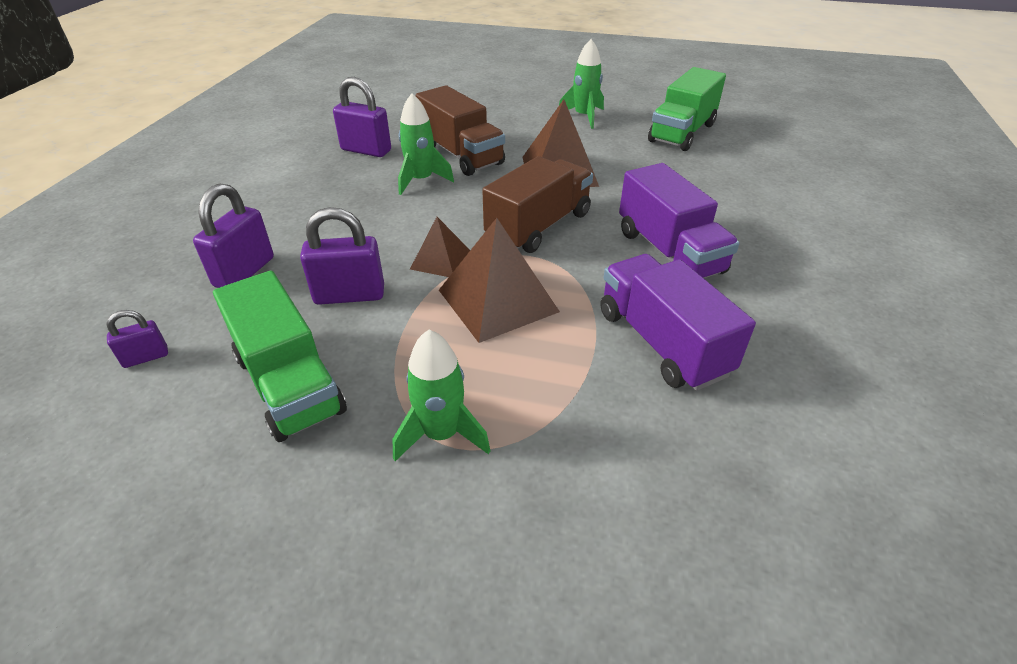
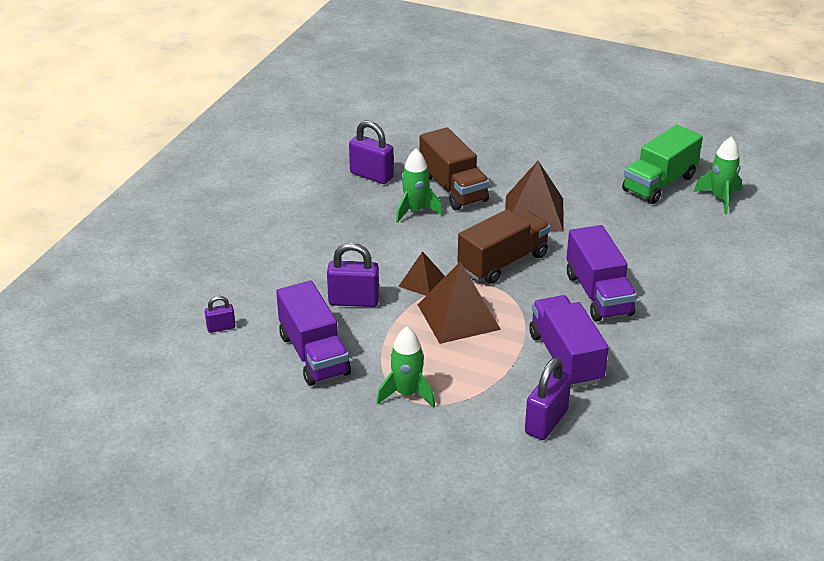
camera: 10 degrees right, 5 degrees down
purple padlock [193,183,274,288] -> purple padlock moved to [525,358,571,440]
green truck [213,271,347,442] -> purple truck [276,281,351,386]
green rocket [559,39,604,129] -> green rocket moved to [694,137,742,214]

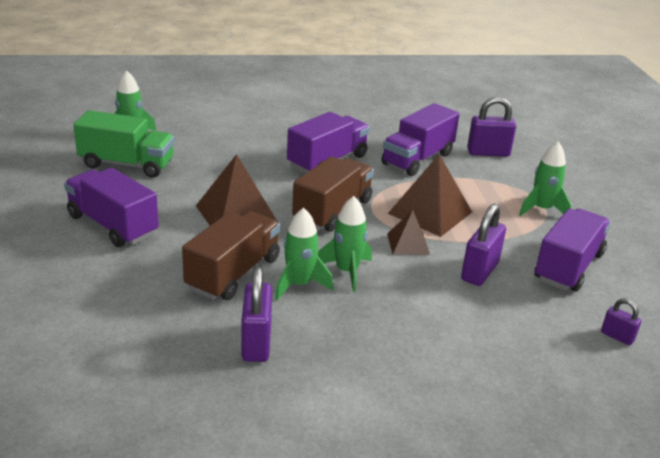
camera: 125 degrees left, 5 degrees down
purple padlock [327,243,379,307] -> purple padlock turned 60 degrees clockwise [461,204,506,286]
brown truck [457,209,550,284] -> brown truck turned 105 degrees clockwise [292,156,374,232]
none -> purple truck [64,168,159,247]
none -> green rocket [318,196,372,292]

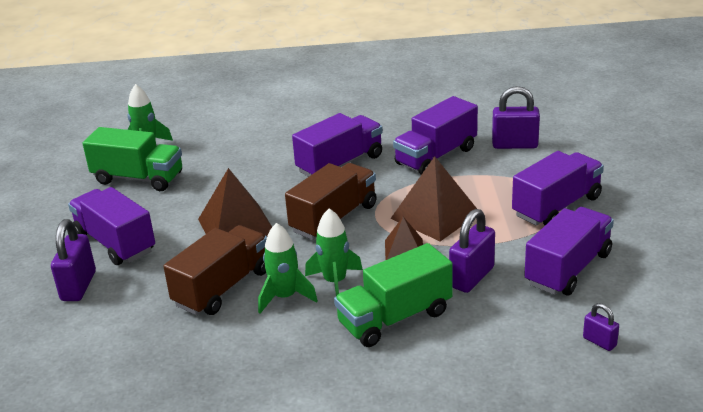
camera: 10 degrees right, 0 degrees up
purple padlock [241,266,272,362] -> purple padlock moved to [51,219,96,301]
green rocket [519,141,572,216] -> purple truck [512,151,604,226]
none -> green truck [334,243,453,347]

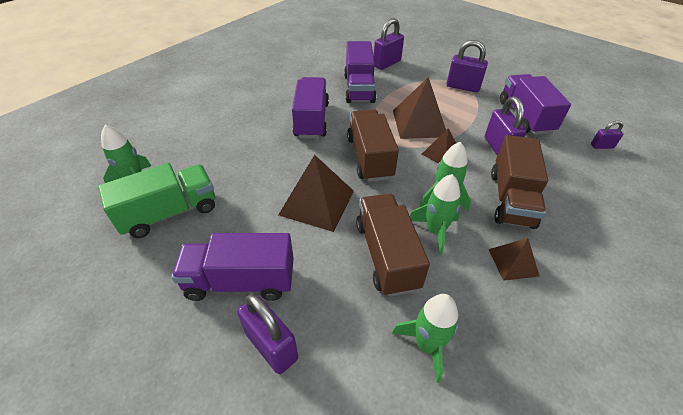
camera: 50 degrees left, 15 degrees up
green truck [334,243,453,347] -> brown truck [491,135,548,229]
purple truck [512,151,604,226] -> purple padlock [447,40,488,92]
none -> green rocket [392,294,459,383]
none -> brown pyramid [489,238,540,281]

